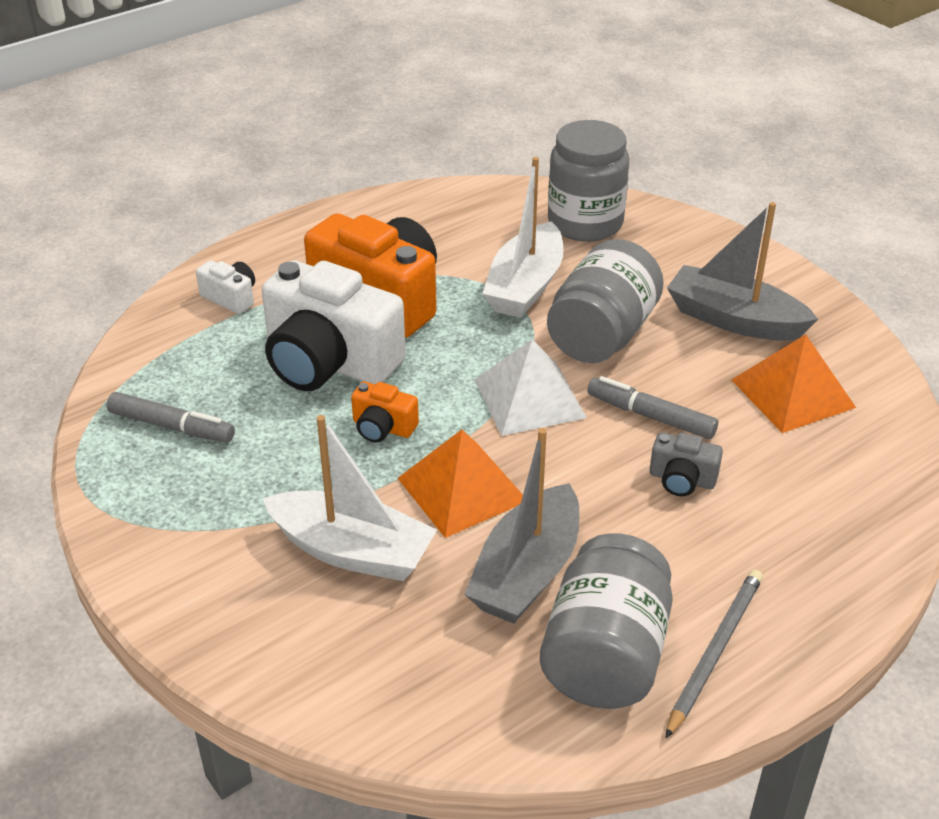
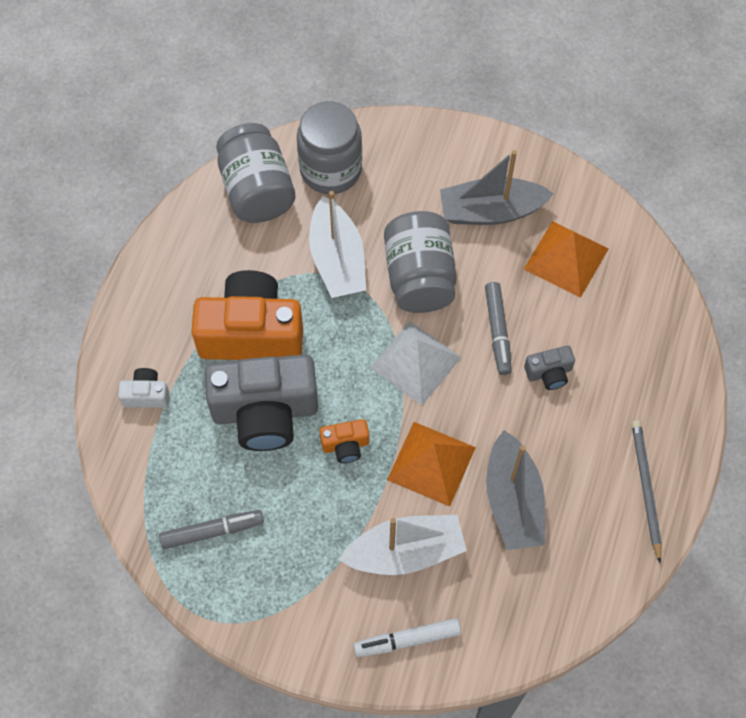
camera: 35 degrees left, 25 degrees up
white camera [262,260,406,391] -> grey camera [205,354,318,451]
grey jar [540,533,673,709] -> grey jar moved to [216,123,295,223]
grey marker [587,376,718,439] -> grey marker turned 90 degrees counterclockwise [485,282,512,375]
none -> white marker [353,618,461,657]

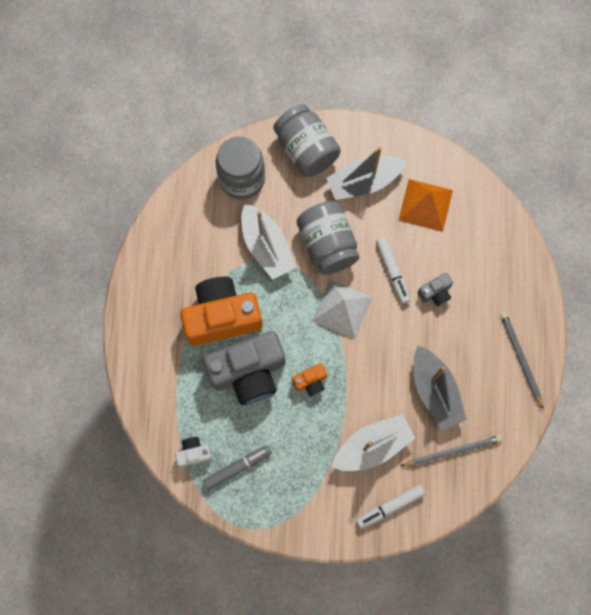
camera: 15 degrees left, 10 degrees up
white camera [118,368,169,408] -> white camera moved to [175,437,212,467]
grey jar [216,123,295,223] -> grey jar moved to [273,104,341,177]
orange pyramid [387,422,476,506] -> none
grey marker [485,282,512,375] -> white marker [376,237,410,304]
none -> grey pencil [401,435,502,466]

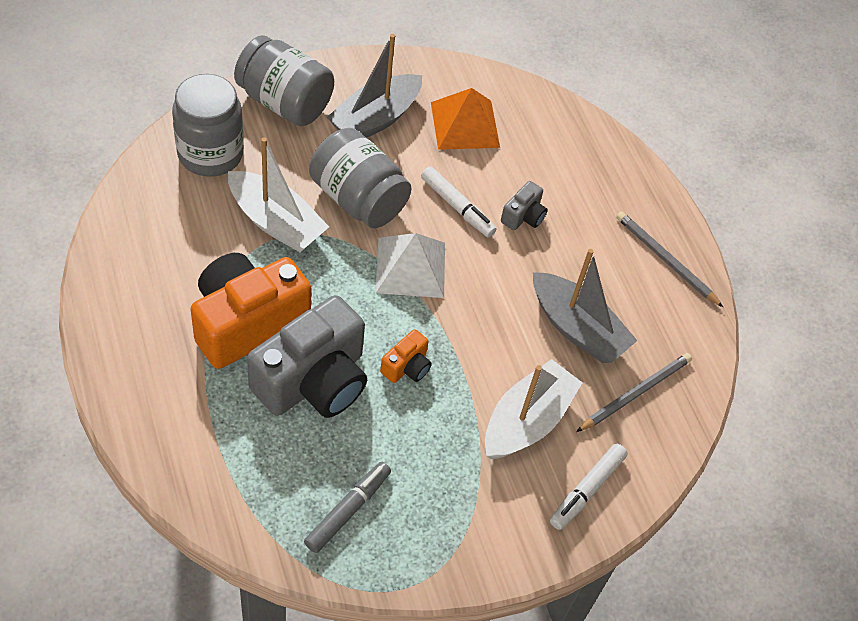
camera: 30 degrees left, 20 degrees down
white camera [175,437,212,467] -> none

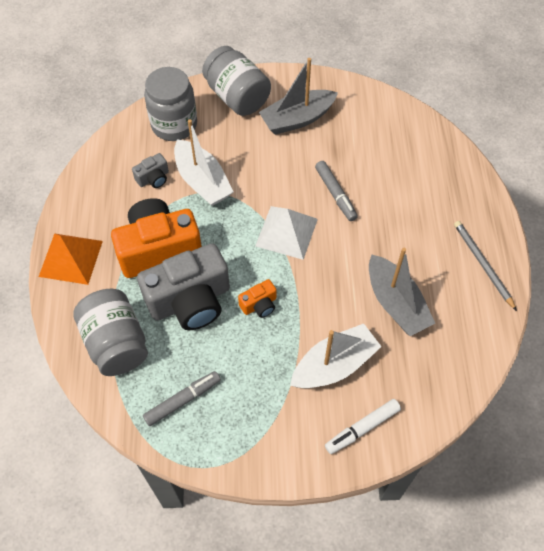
camera: 25 degrees right, 5 degrees up
grey jar [309,128,412,229] -> grey jar moved to [73,289,148,376]
white marker [421,166,496,238] -> grey marker [315,161,358,221]
orange pyramid [431,88,500,150] -> orange pyramid moved to [39,234,103,285]
grey camera [501,181,547,230] -> grey camera moved to [132,153,169,188]
grey pencil [576,353,692,432] -> none

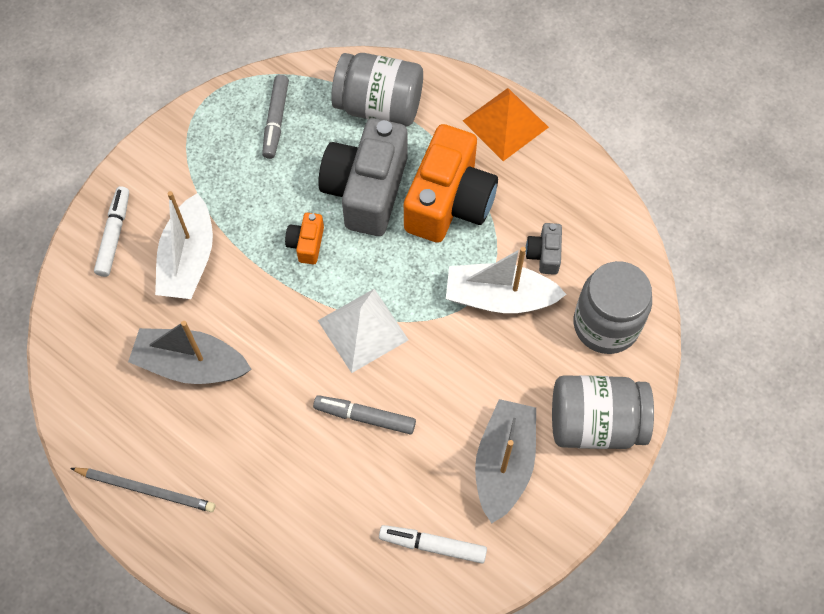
camera: 130 degrees right, 5 degrees up
none -> white marker [379,525,487,564]

